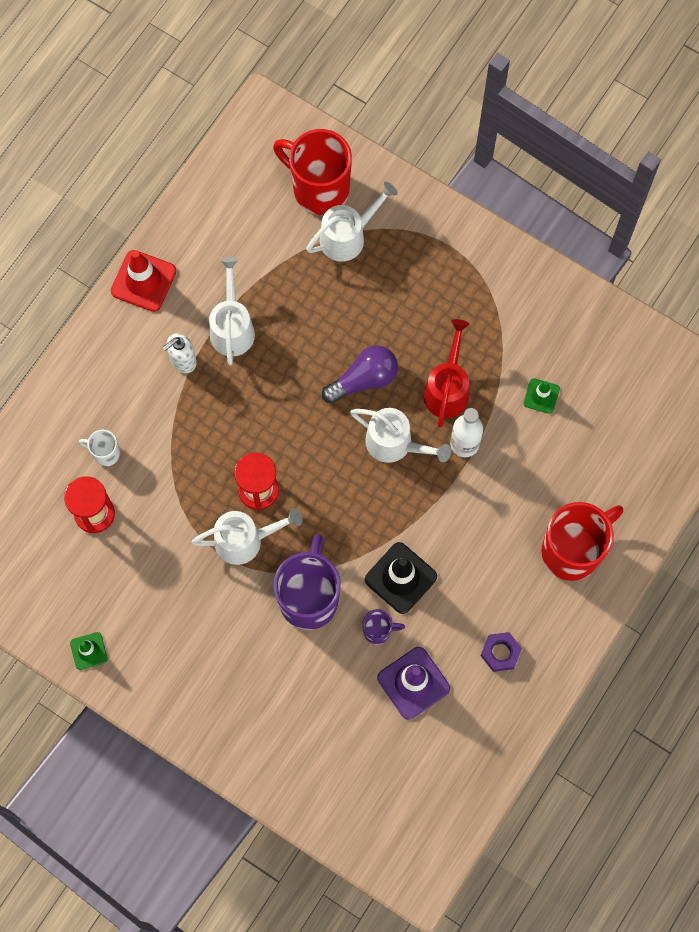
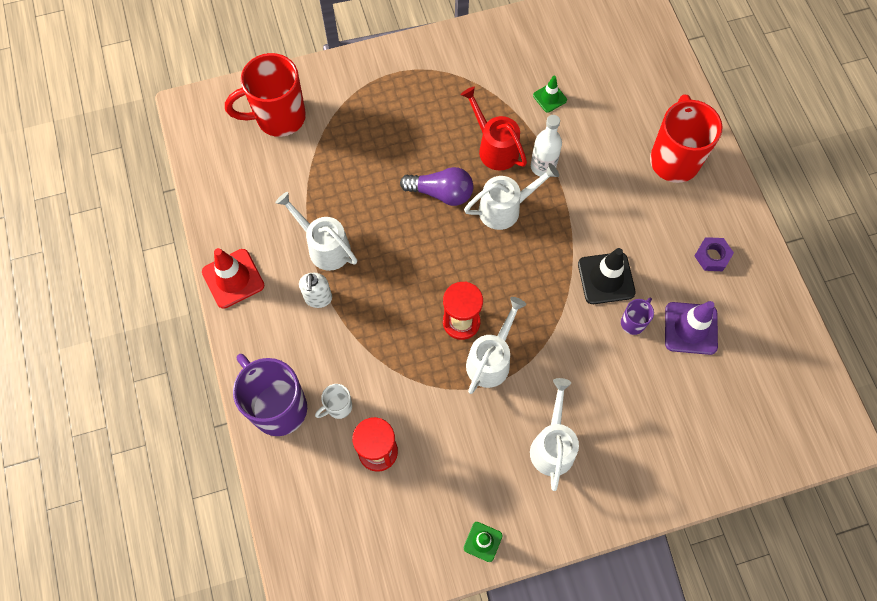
camera: 50 degrees left, 5 degrees down
purple mug [273,534,341,630] -> purple mug moved to [233,354,307,436]
white watering can [306,182,398,262] -> white watering can moved to [530,378,579,491]
purple light bulb [322,345,398,404] -> purple light bulb turned 90 degrees clockwise [400,167,473,206]

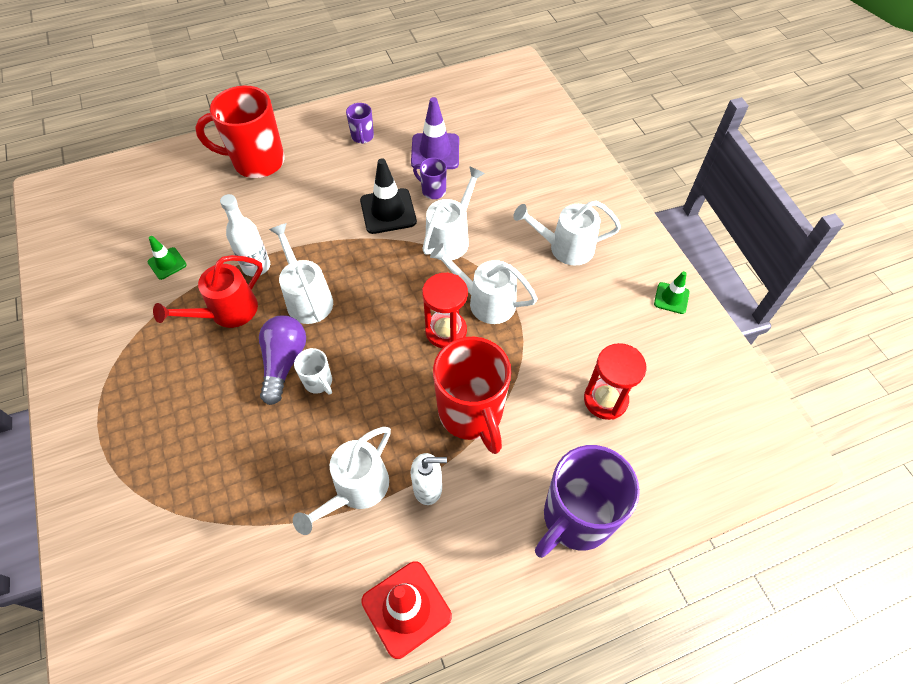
camera: 95 degrees left, 10 degrees down
red mug [225,53,306,137] -> red mug moved to [433,337,512,454]
white mug [315,384,352,419] -> white mug moved to [294,348,332,395]
purple nut [695,237,734,271] -> purple mug [346,103,374,144]
none -> white watering can [422,166,485,260]

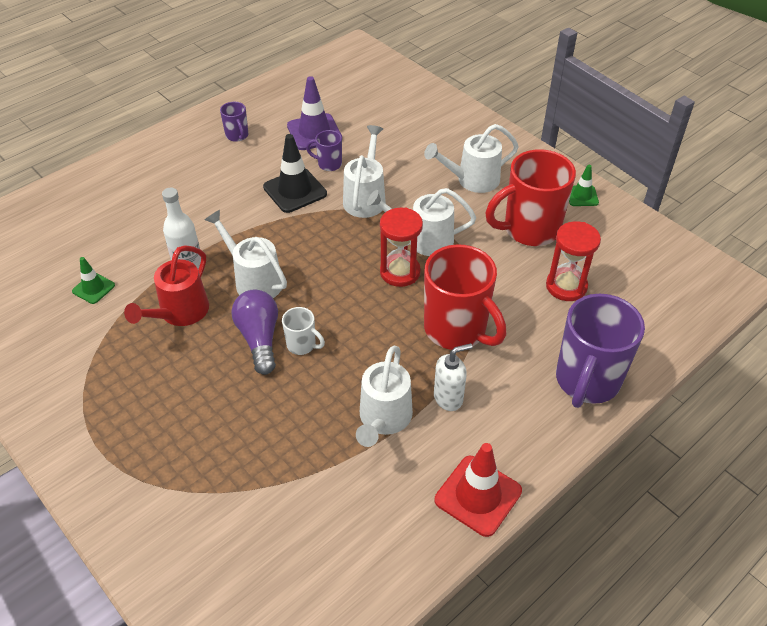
camera: 20 degrees left, 10 degrees down
red mug [195,86,285,178] -> red mug moved to [485,149,576,246]

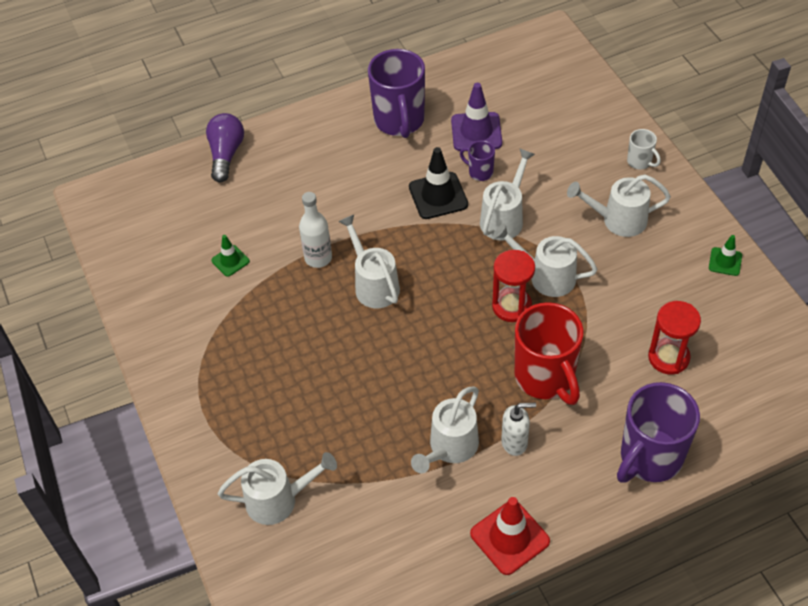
camera: 20 degrees right, 5 degrees up
red watering can [124,245,209,326] -> none
purple mug [220,102,248,142] -> purple mug [368,49,425,138], size x2.17
purple light bulb [232,290,278,375] -> purple light bulb moved to [206,113,244,183]
white mug [282,307,325,355] -> white mug moved to [627,129,661,169]
red mug [485,149,576,246] -> none
none -> white watering can [218,452,337,525]

